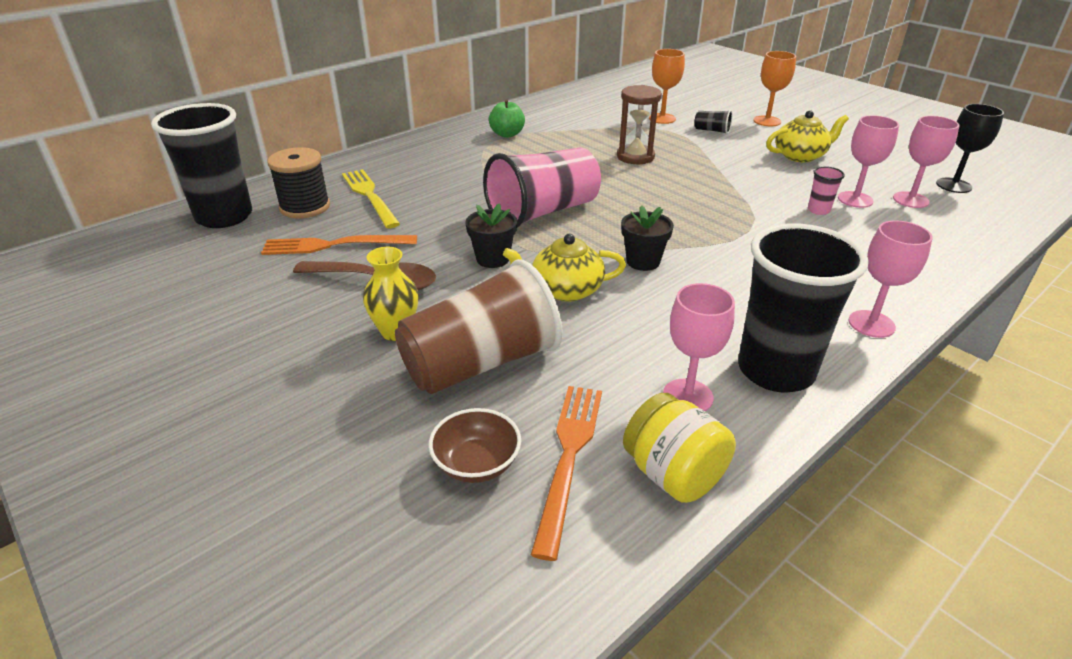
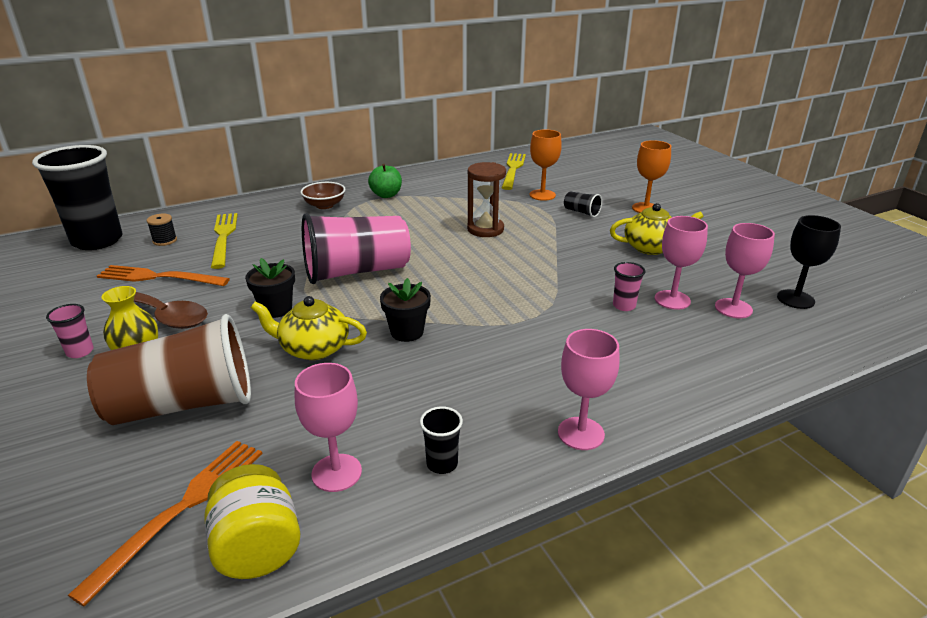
camera: 15 degrees right, 5 degrees down
black spool [267,147,330,219] -> black spool [147,214,177,246], size x0.53
brown bowl [429,408,521,483] -> brown bowl moved to [300,182,346,209]
black cup [738,223,869,392] -> black cup [420,406,463,474], size x0.40
none -> pink cup [46,304,94,358]
none -> yellow fork [502,153,526,190]

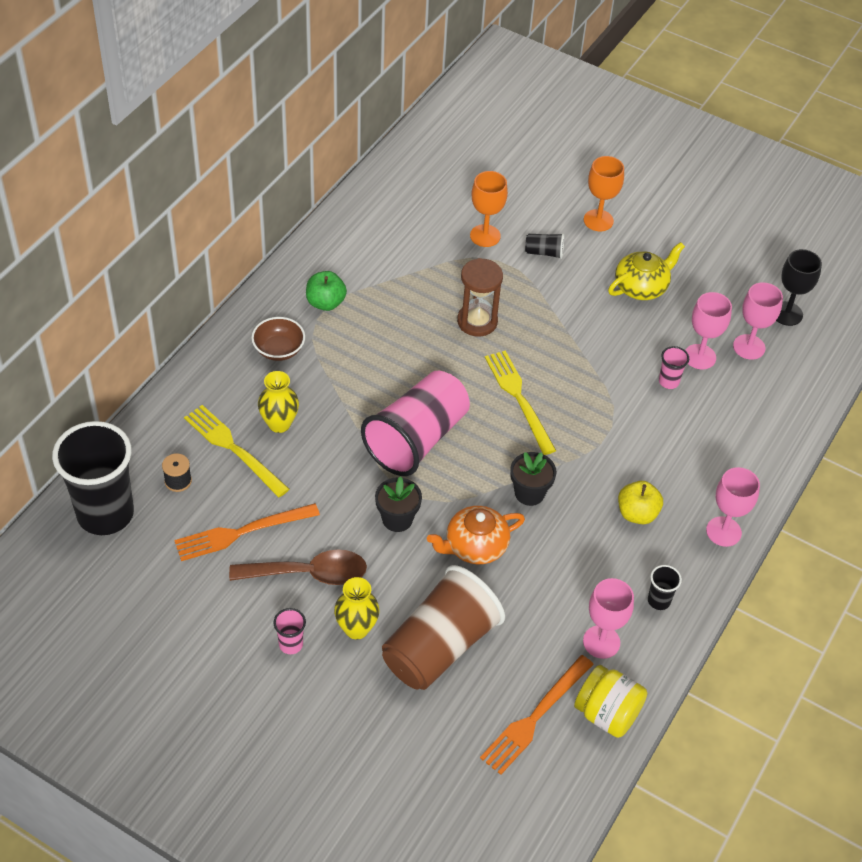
camera: 35 degrees left, 20 degrees up
orange fork [68,441,262,606] -> orange fork turned 135 degrees counterclockwise [480,655,594,775]
yellow teapot [251,296,367,360] -> orange teapot [427,506,525,564]
yellow fork [502,153,526,190] -> yellow fork moved to [485,351,556,455]
none -> yellow vase [258,371,299,433]
none -> yellow apple [618,481,663,524]

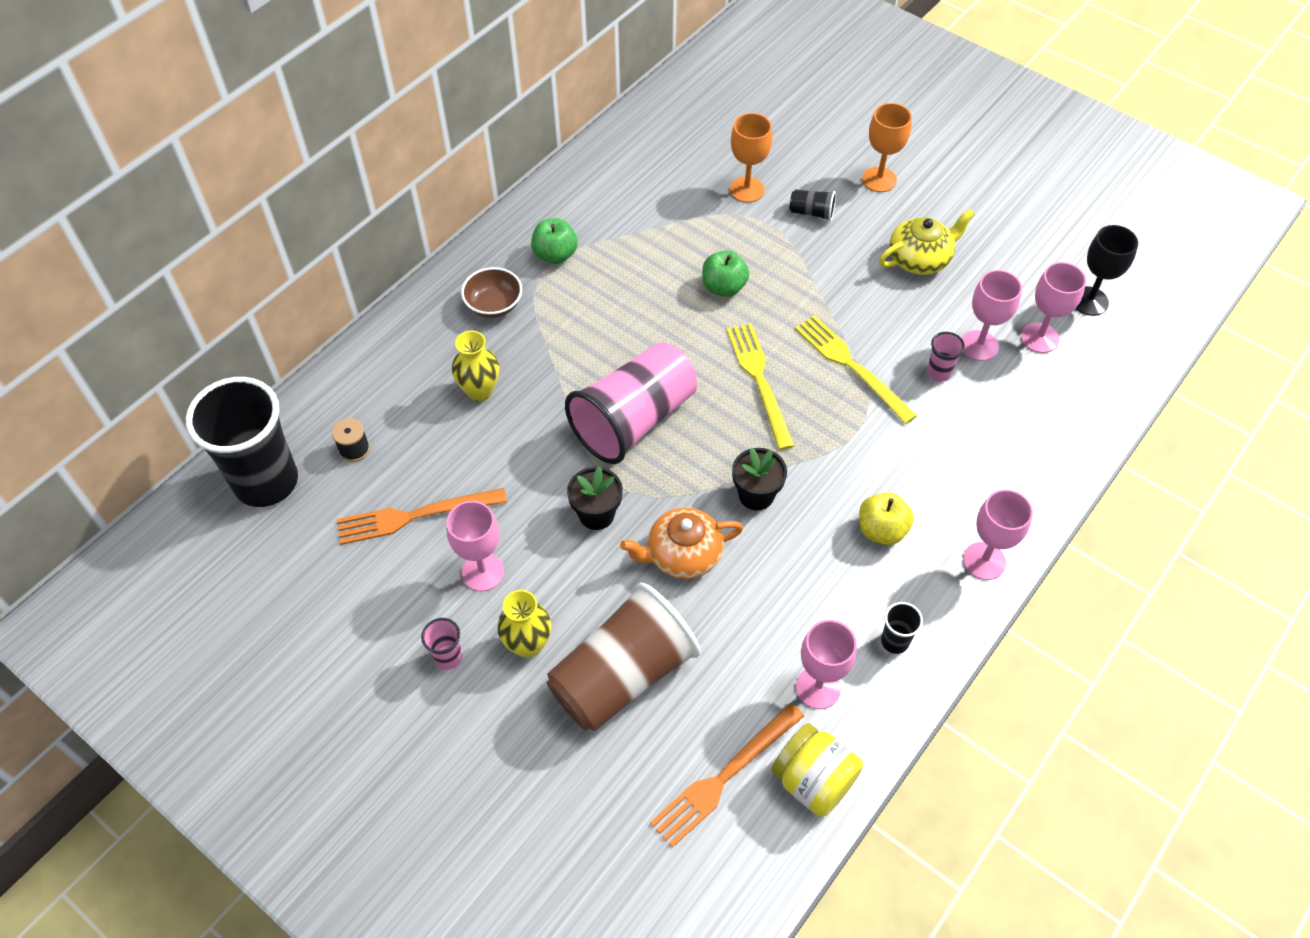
camera: 10 degrees right, 5 degrees up
yellow fork [184,405,289,497] -> yellow fork moved to [795,315,917,424]
brown spoon [229,549,367,585] -> pink goblet [446,501,504,592]
brown hourglass [457,258,503,337] -> green apple [702,250,749,297]

